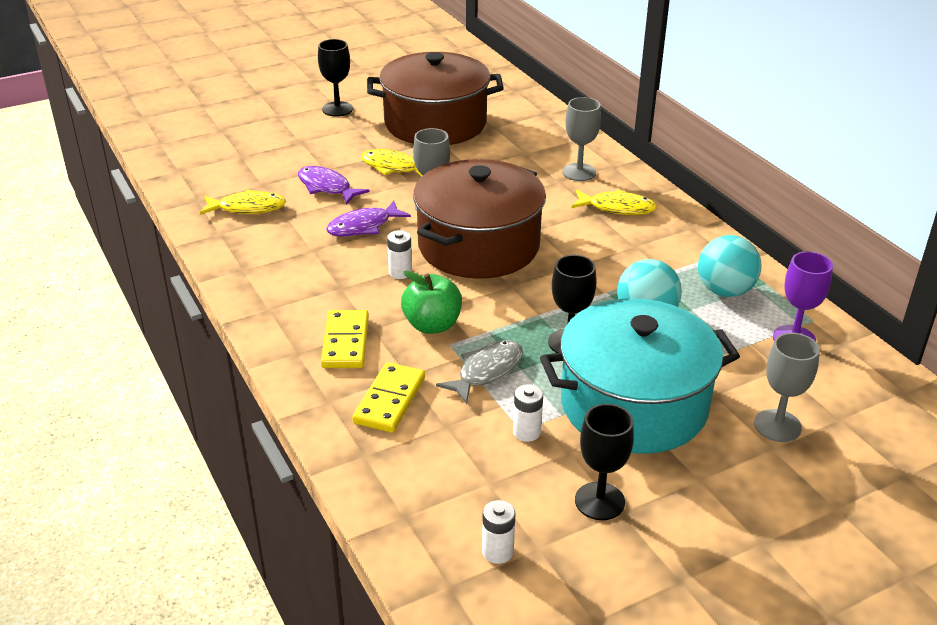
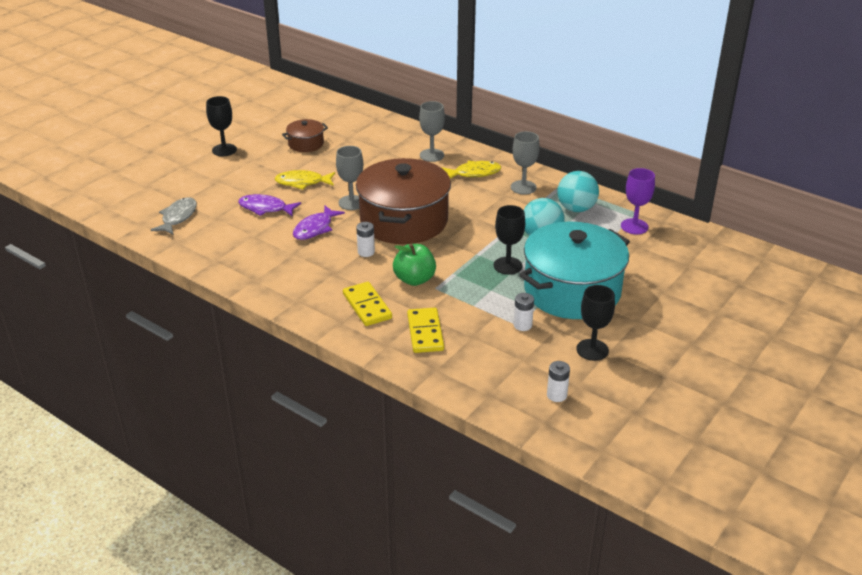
camera: 25 degrees left, 0 degrees up
yellow fish [200,189,286,215] -> none
brown pot [367,52,504,145] -> brown pot [282,119,328,152], size x0.45
grey fish [436,340,523,404] -> grey fish moved to [151,197,197,235]
grey goblet [754,333,820,442] -> grey goblet moved to [511,131,540,195]

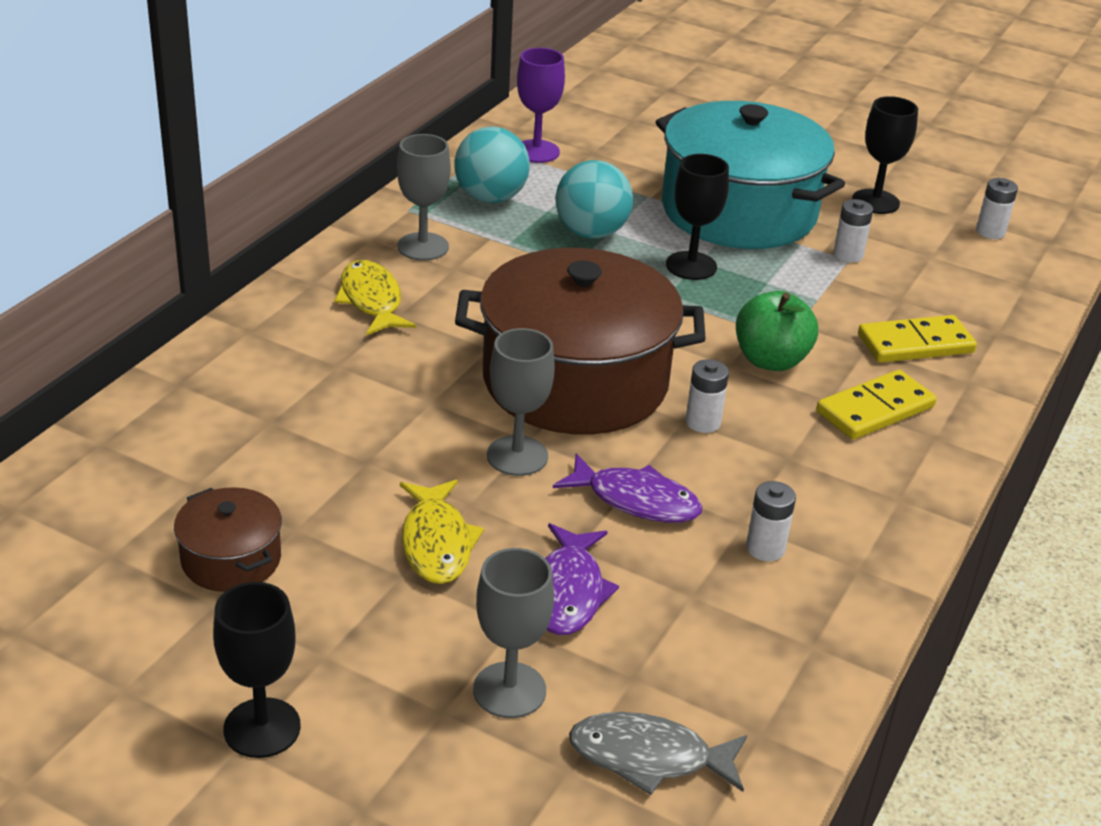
camera: 100 degrees left, 0 degrees up
grey goblet [419,101,445,162] -> grey goblet moved to [473,548,554,718]
none -> white battery [746,481,796,561]

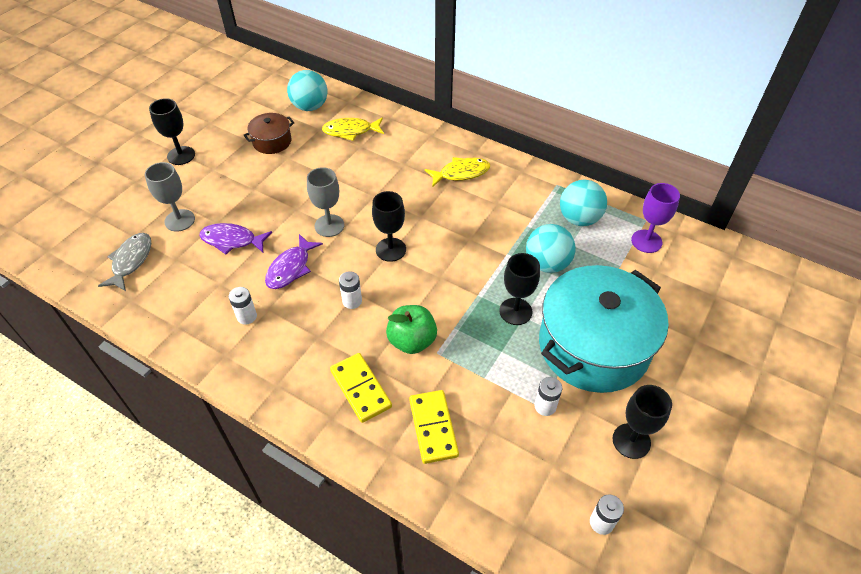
camera: 95 degrees right, 15 degrees up
grey goblet [397,134,451,261] -> none
yellow fish [400,480,484,584] -> yellow fish moved to [322,118,384,141]
brown pot [455,248,706,435] -> black goblet [372,191,406,262]
none -> turquoise ball [287,70,327,111]

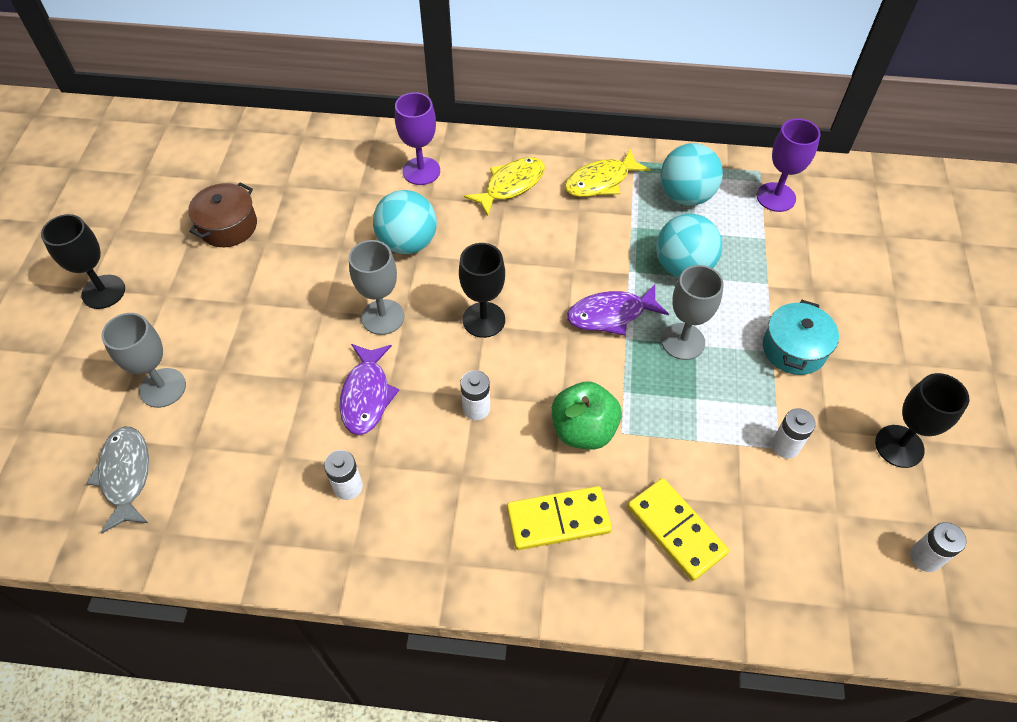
camera: 25 degrees left, 5 degrees up
purple fish [199,223,272,255] -> purple fish moved to [567,284,669,335]
turquoise ball [287,70,327,111] -> turquoise ball moved to [373,190,437,254]
yellow fish [322,118,384,141] -> yellow fish moved to [565,149,651,197]
yellow domino [330,353,392,423] -> yellow domino turned 45 degrees counterclockwise [507,486,612,550]
black goblet [499,253,540,325] -> grey goblet [661,265,724,360]
turquoise pot [539,265,669,393] -> turquoise pot [763,300,839,375], size x0.45
none -> purple goblet [395,92,440,185]

